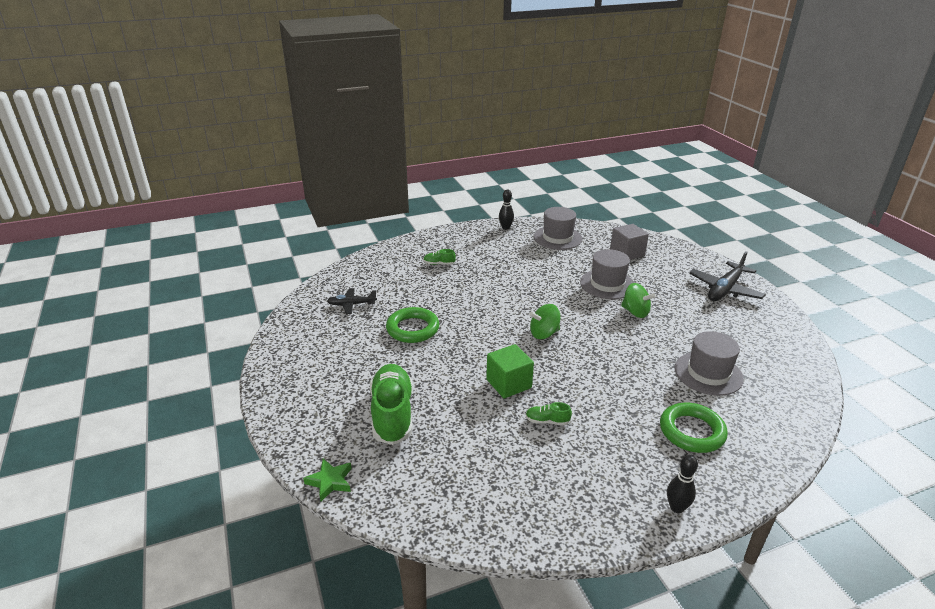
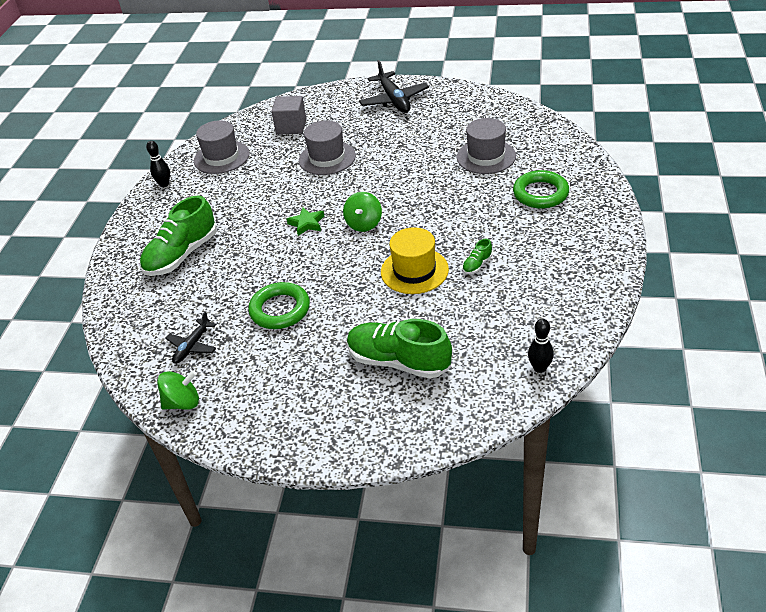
camera: 55 degrees left, 10 degrees up
green star [303,459,352,501] -> green star moved to [286,207,324,236]
green shoe [423,249,456,265] -> green shoe [140,195,217,276], size x2.36
green cube [486,344,534,398] -> yellow hat [381,227,449,294]
green spinning top [621,283,656,318] -> green spinning top moved to [157,370,199,410]
black bowling pin [667,455,698,513] -> black bowling pin moved to [528,319,554,373]

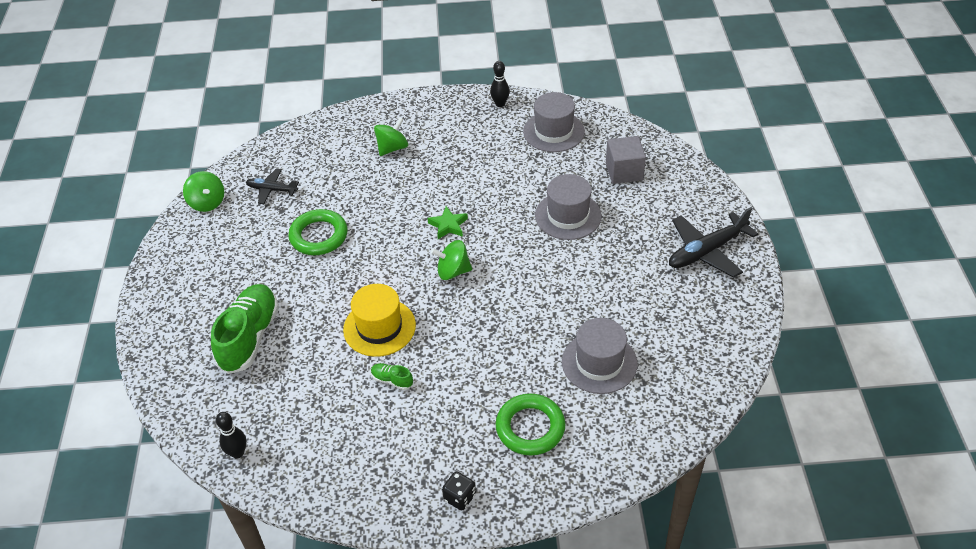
camera: 75 degrees right, 5 degrees up
green shoe [140,195,217,276] -> green spinning top [374,117,408,156]
none -> black dice [442,472,476,511]

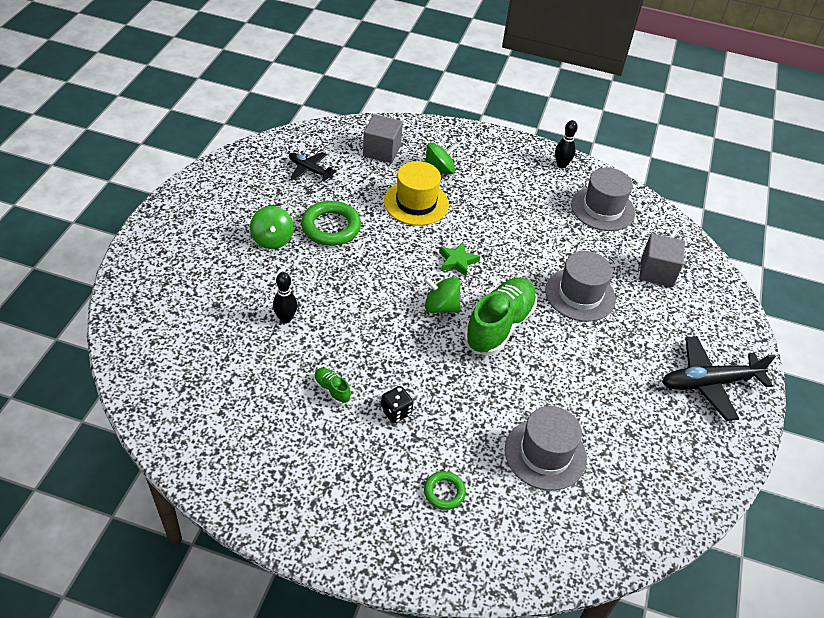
camera: 15 degrees right, 0 degrees up
green spinning top [183,171,224,212] -> green spinning top moved to [250,206,294,249]
green shoe [211,284,279,374] -> green shoe moved to [464,277,537,356]
black bowling pin [216,412,247,458] -> black bowling pin moved to [273,272,297,323]
yellow hat [343,284,416,357] -> yellow hat moved to [384,161,449,226]
black dice [442,472,476,511] -> black dice moved to [381,386,413,423]
green ring [496,393,565,455] -> green ring [424,471,466,510], size x0.55
none -> grey cube [363,114,403,163]

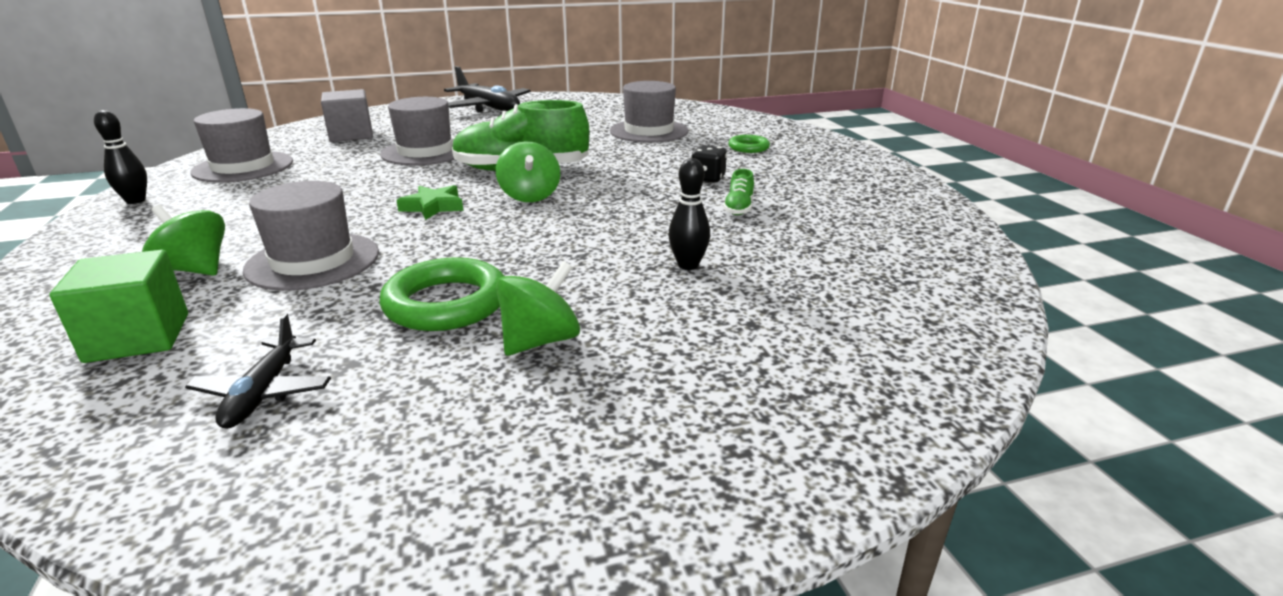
camera: 120 degrees left, 20 degrees down
grey cube [363,114,403,163] -> green cube [50,250,188,363]
yellow hat [384,161,449,226] -> grey hat [243,181,379,291]

